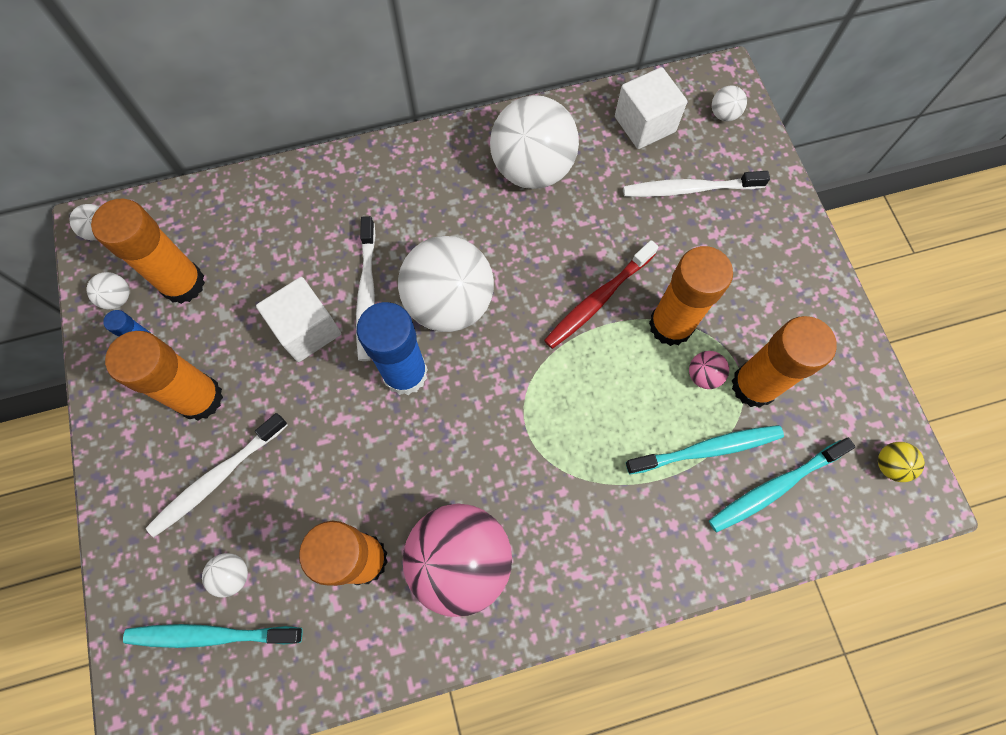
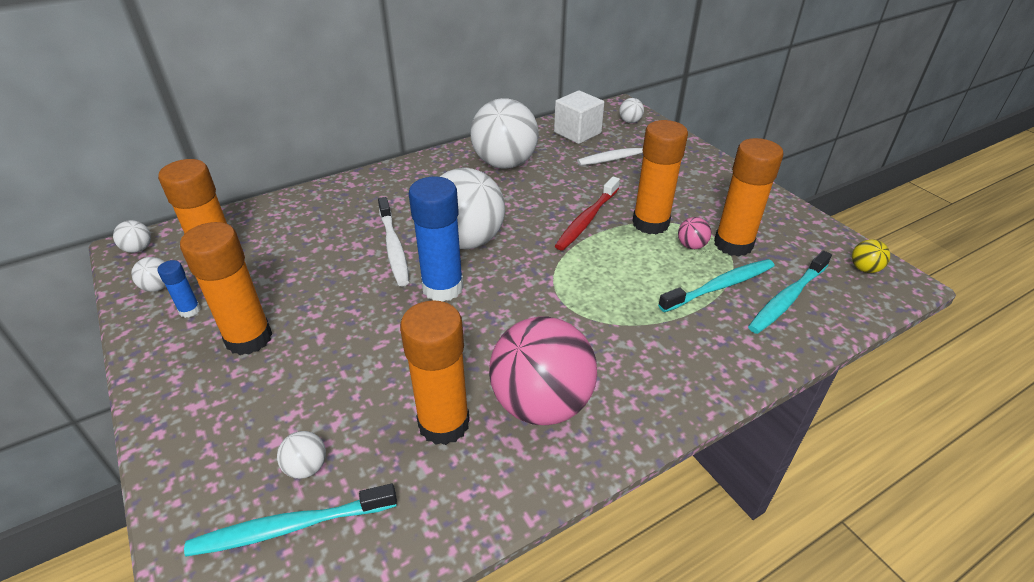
camera: 15 degrees left, 30 degrees down
white toothbrush [146,413,288,537] -> none
white cube [256,277,341,362] -> none

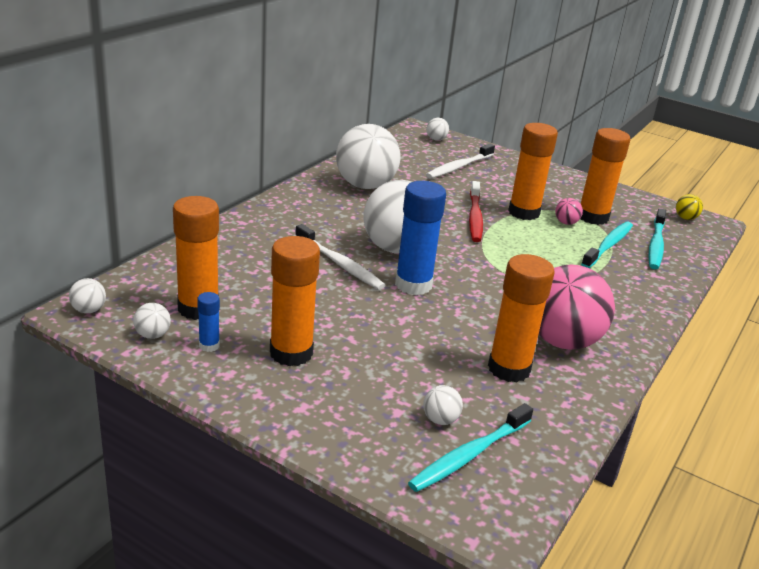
camera: 30 degrees left, 10 degrees down
white cube [554,90,604,144] -> none

